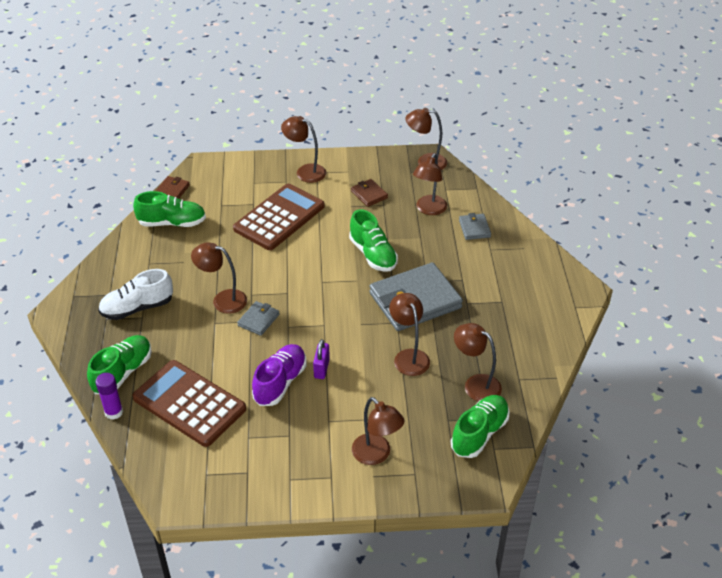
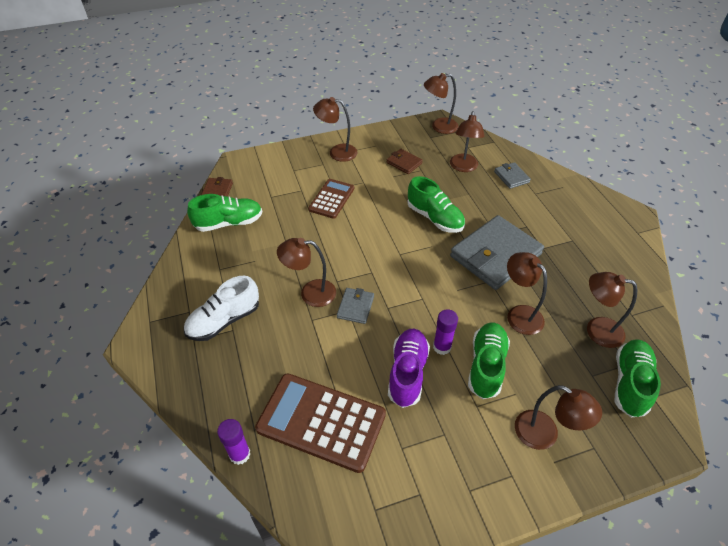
camera: 15 degrees left, 5 degrees up
green shoe [87,335,152,394] -> green shoe moved to [468,323,510,399]
brown calculator [233,184,325,250] -> brown calculator [308,179,354,219], size x0.60
purple padlock [313,339,330,379] -> purple glue stick [433,309,458,355]

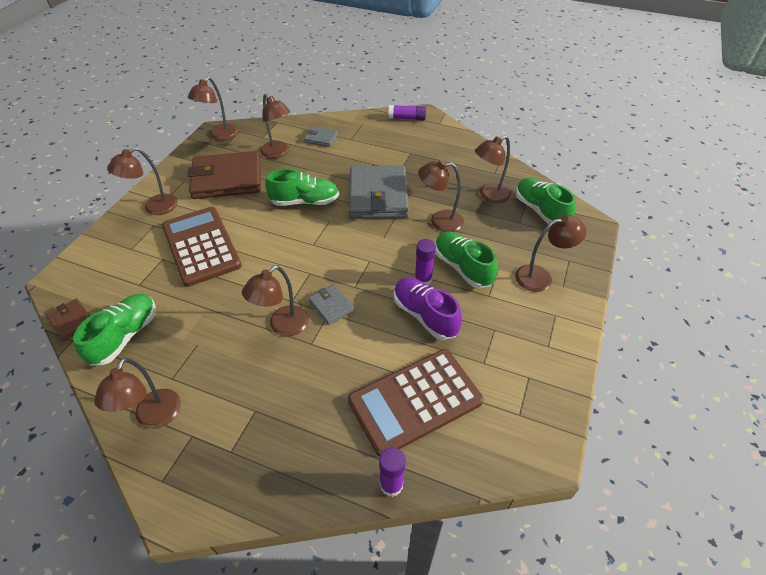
camera: 50 degrees left, 0 degrees up
white shoe [184,276,259,341] -> none
brown calculator [308,179,354,219] -> brown calculator [162,207,242,287], size x1.68
brown wallet [387,149,423,174] -> brown wallet [187,151,261,199], size x2.19
none -> brown lamp [94,358,181,429]
none -> purple glue stick [388,105,426,121]

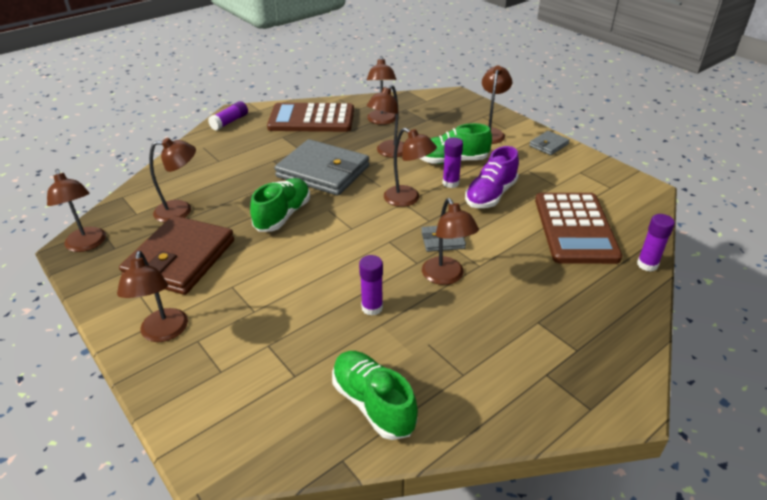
camera: 60 degrees left, 10 degrees down
brown wallet [46,299,90,341] -> none
brown lamp [94,358,181,429] -> brown lamp moved to [384,128,437,207]
brown calculator [162,207,242,287] -> brown calculator moved to [267,103,354,132]
grey wallet [304,126,338,147] -> grey wallet moved to [529,131,570,155]
purple shoe [394,277,462,340] -> purple shoe turned 45 degrees counterclockwise [465,146,519,208]
green shoe [516,178,576,224] -> none
none -> purple glue stick [359,255,383,316]

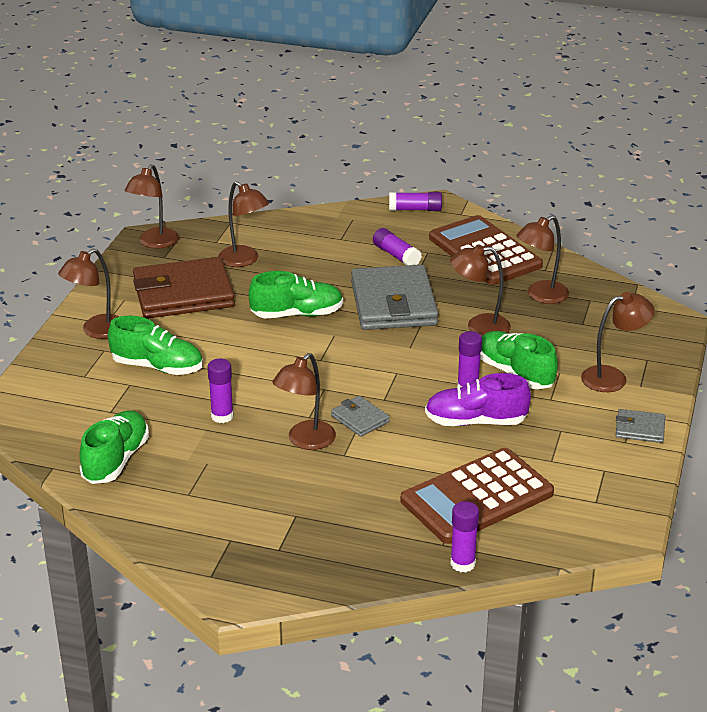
camera: 55 degrees right, 5 degrees down
brown lamp [384,128,437,207] -> none
none -> green shoe [108,316,203,375]
none -> purple glue stick [373,228,422,265]

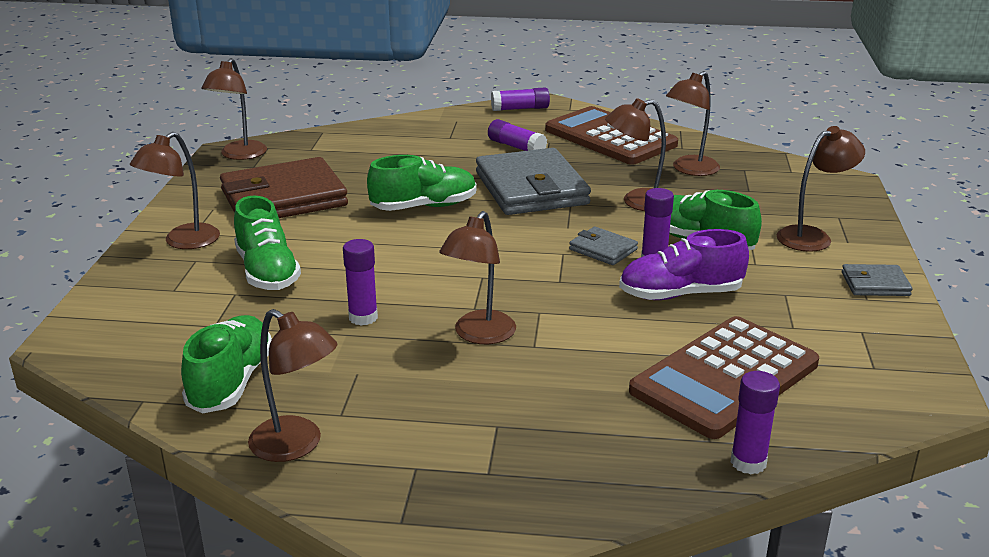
camera: 10 degrees left, 5 degrees down
green shoe [108,316,203,375] -> green shoe turned 60 degrees clockwise [234,196,301,290]
brown lamp [218,181,269,267] -> brown lamp moved to [248,309,337,462]
grey wallet [331,396,389,437] -> grey wallet moved to [569,227,638,265]

